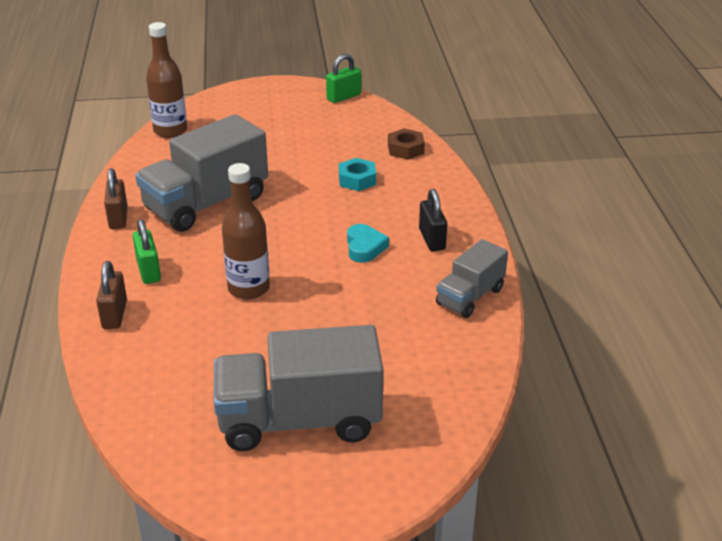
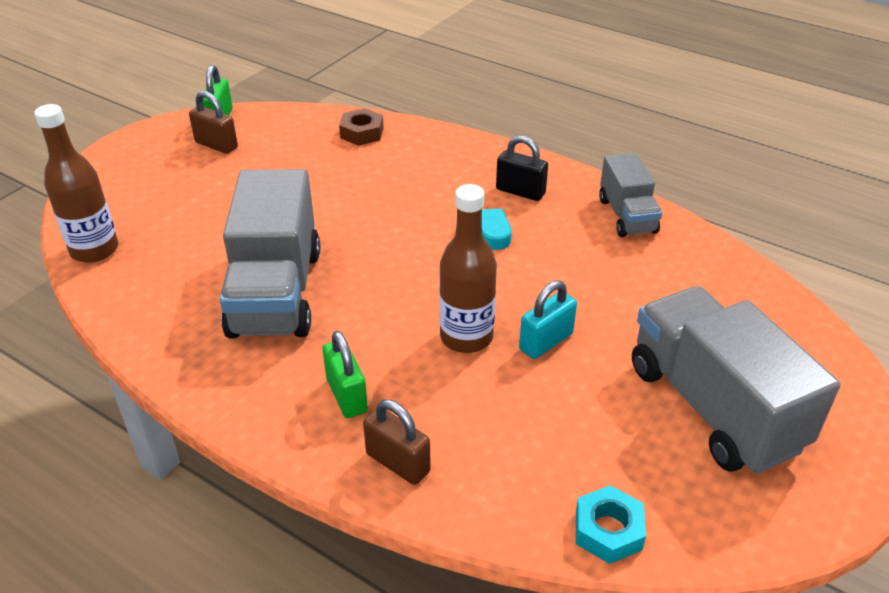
camera: 50 degrees left, 5 degrees up
brown padlock [104,168,127,229] -> brown padlock moved to [189,91,238,154]
green padlock [133,219,161,284] -> green padlock turned 45 degrees clockwise [323,331,368,418]
grey truck [214,325,383,451] -> grey truck turned 120 degrees clockwise [632,286,841,474]
turquoise nut [339,158,376,191] -> turquoise nut moved to [576,485,646,564]
none -> turquoise padlock [519,280,577,359]

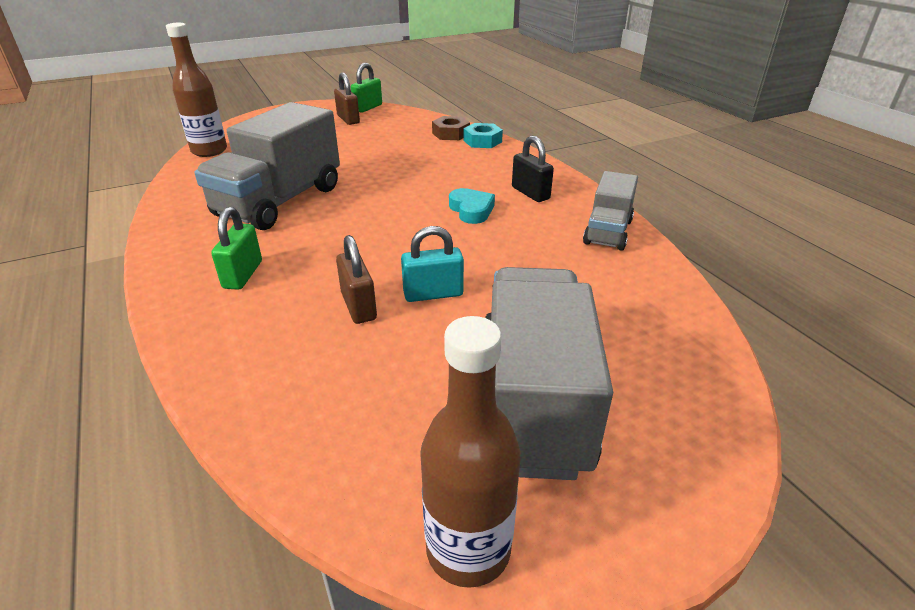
camera: 30 degrees right, 5 degrees down
brown padlock [363,400,431,485] -> brown padlock moved to [336,235,377,324]
brown bottle [439,184,497,353] -> brown bottle moved to [420,316,521,588]
turquoise nut [576,485,646,564] -> turquoise nut moved to [463,123,503,148]

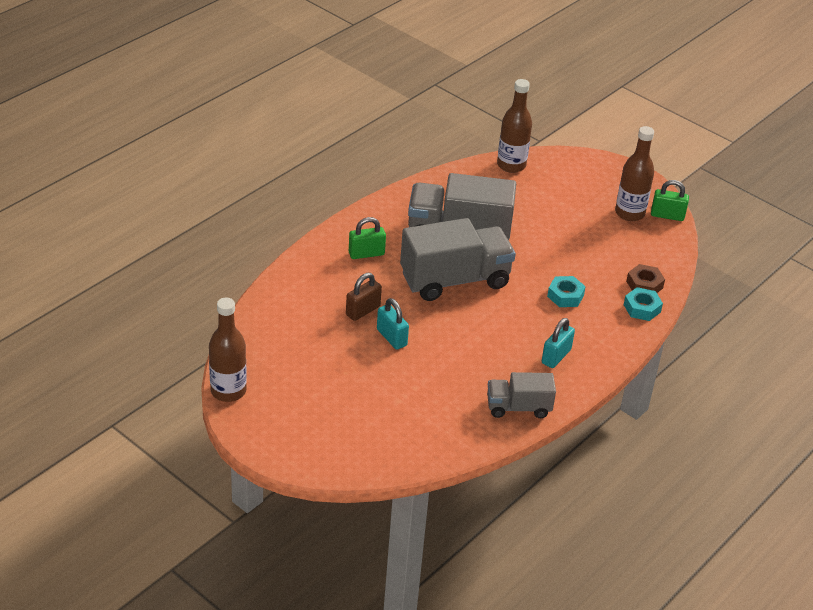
camera: 65 degrees right, 5 degrees up
brown padlock [334,72,360,125] -> brown bottle [615,126,654,221]
turquoise heart [449,188,495,224] -> none
grey truck [485,267,613,480] -> grey truck moved to [400,218,516,301]
black padlock [512,136,554,202] -> turquoise padlock [542,318,575,368]
none -> turquoise nut [547,276,586,307]

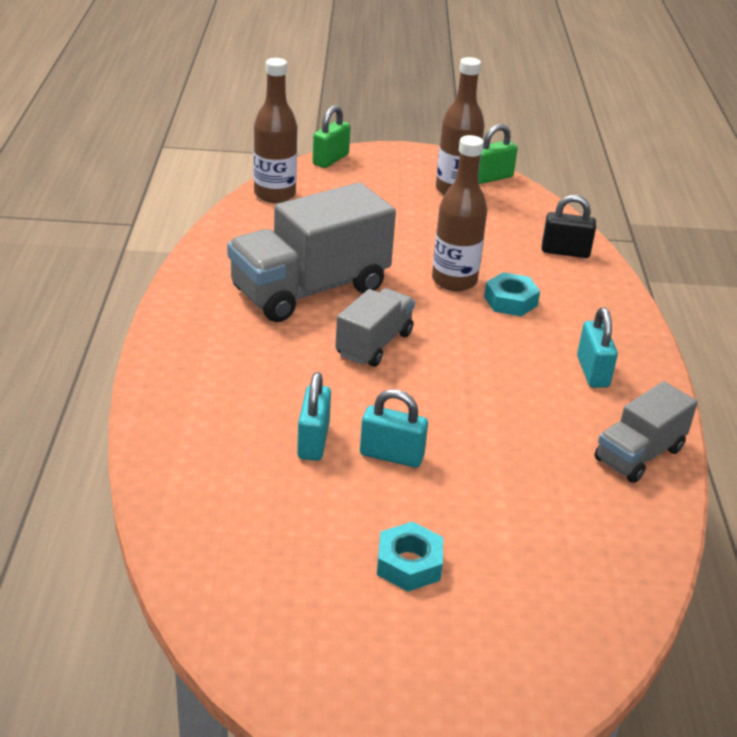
camera: 40 degrees left, 5 degrees down
brown bottle [209,298,247,402] -> brown bottle moved to [432,135,487,291]
brown padlock [346,273,382,321] -> turquoise padlock [297,372,331,461]
green padlock [349,217,386,259] -> green padlock moved to [313,105,351,168]
grey truck [400,218,516,301] -> grey truck [335,288,415,367], size x0.56
turquoise nut [624,287,663,321] -> turquoise nut moved to [377,522,443,592]
brown nut [626,264,665,293] -> black padlock [542,195,596,258]

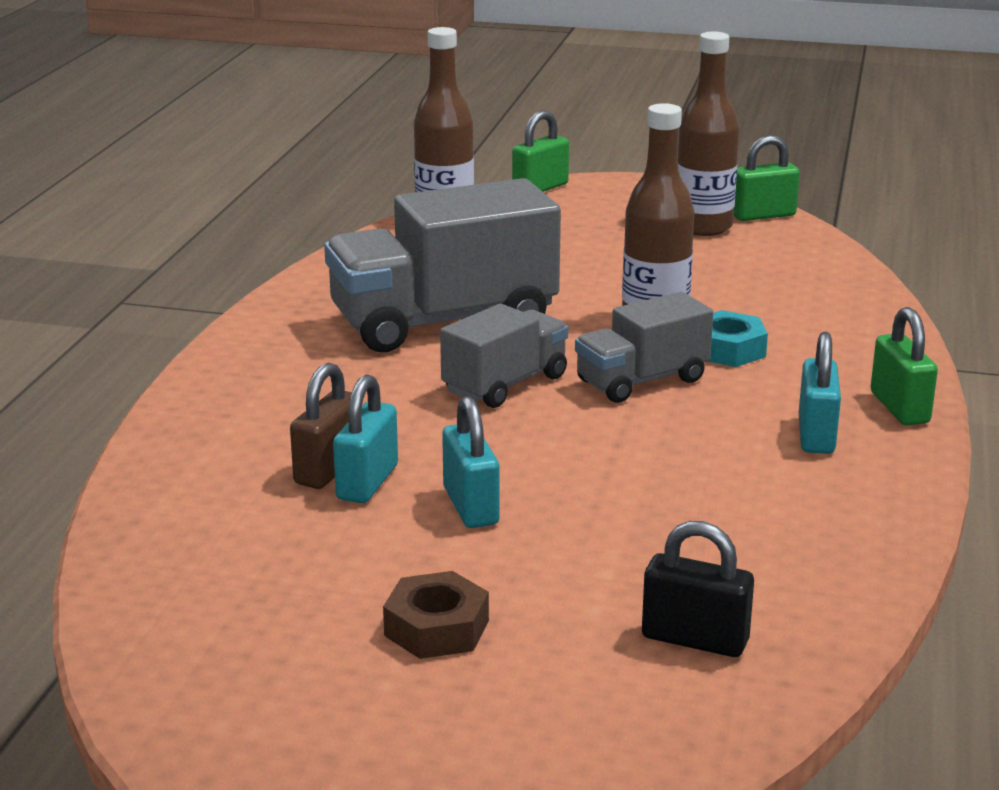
camera: 15 degrees right, 10 degrees down
turquoise padlock [360,389,428,468] -> turquoise padlock turned 45 degrees clockwise [442,396,499,528]
turquoise nut [377,522,443,592] -> brown nut [383,571,489,659]
black padlock [542,195,596,258] -> black padlock moved to [642,521,754,657]
grey truck [594,381,698,483] -> grey truck moved to [575,292,713,403]
none -> brown padlock [290,363,352,489]
none -> green padlock [871,307,938,425]

